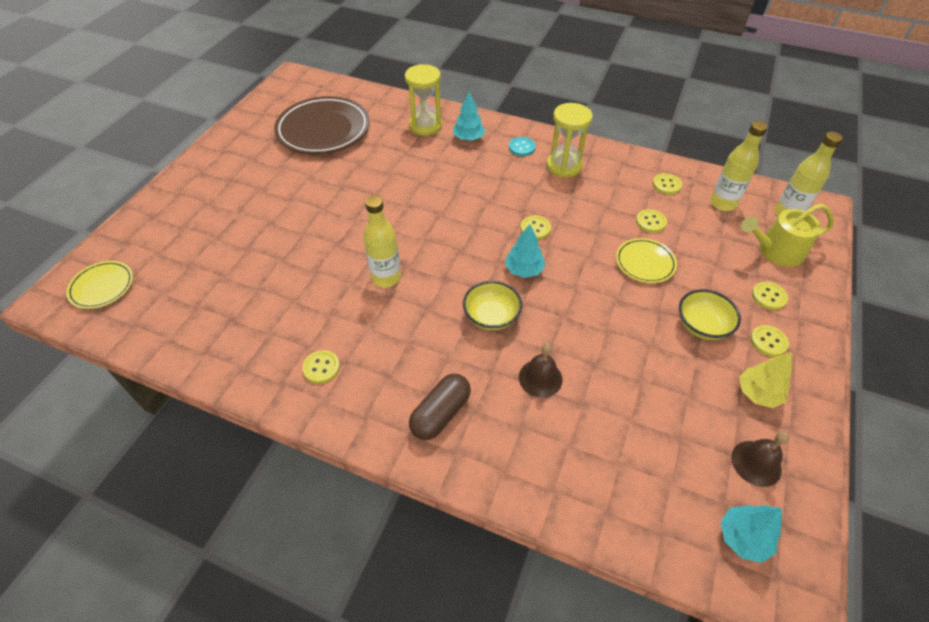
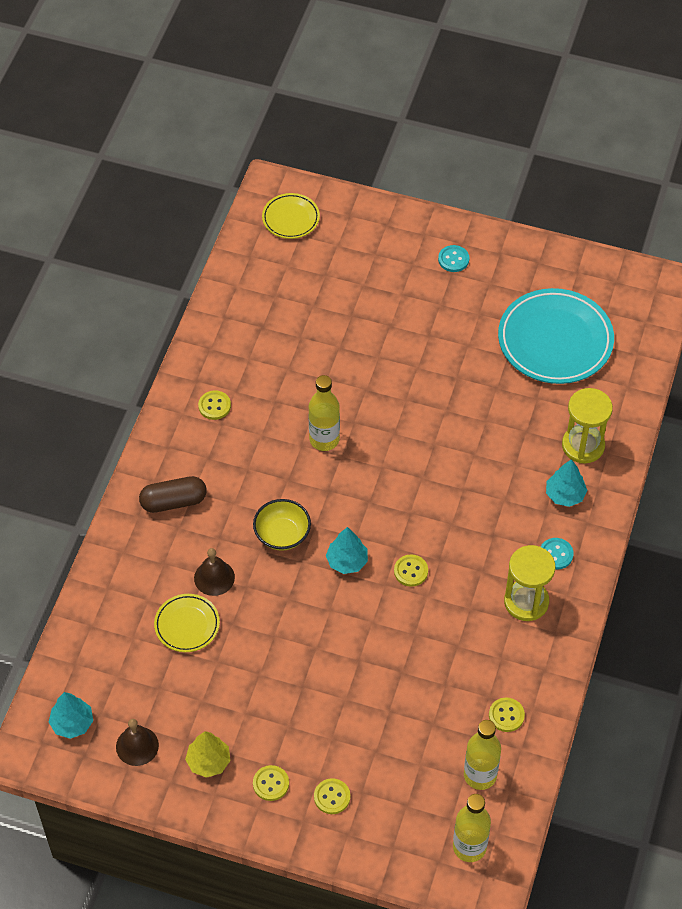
camera: 85 degrees right, 5 degrees up
brown plate [274,96,370,154] -> turquoise plate [498,288,614,384]
brown capsule [409,374,471,440] -> brown capsule turned 45 degrees counterclockwise [139,476,207,513]
yellow plate [616,238,677,283] -> yellow plate moved to [154,594,220,652]
yellow button [636,209,667,233] -> none
yellow bowl [679,289,741,340] -> none
yellow watering can [741,203,834,267] -> none
none -> turquoise button [438,245,469,272]

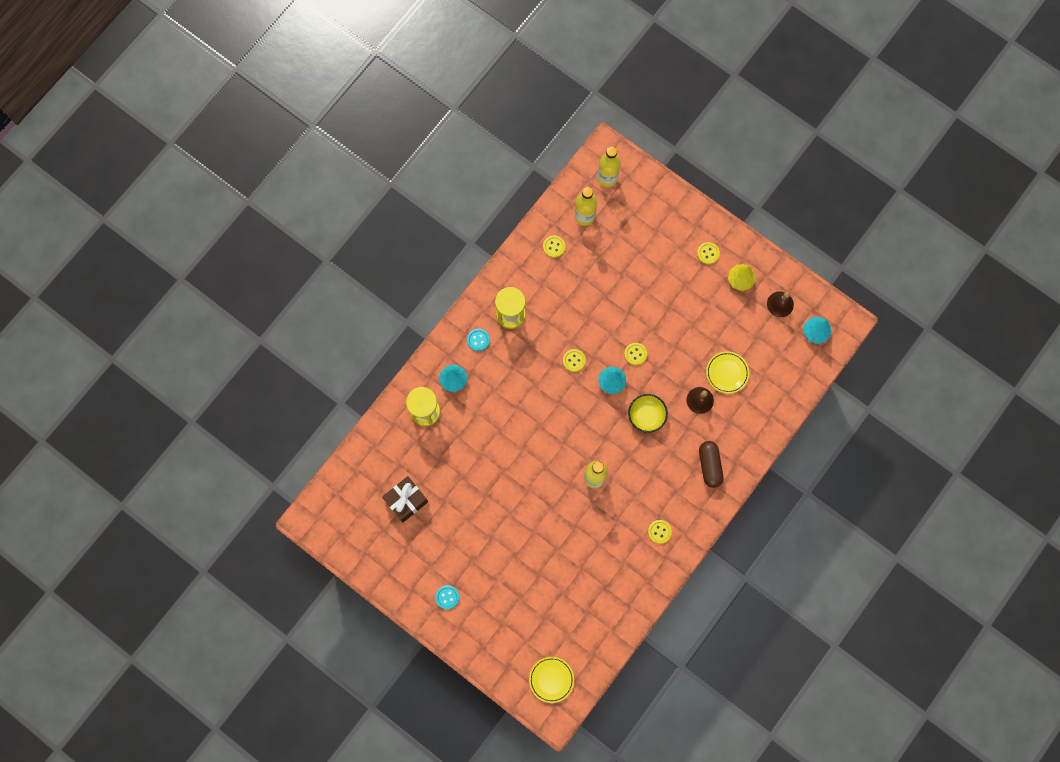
camera: 160 degrees left, 20 degrees up
brown capsule [139,476,207,513] -> brown capsule turned 75 degrees clockwise [699,441,723,488]
yellow button [314,778,350,814] -> yellow button moved to [624,343,647,365]
turquoise plate [498,288,614,384] -> brown gift [382,476,428,522]

